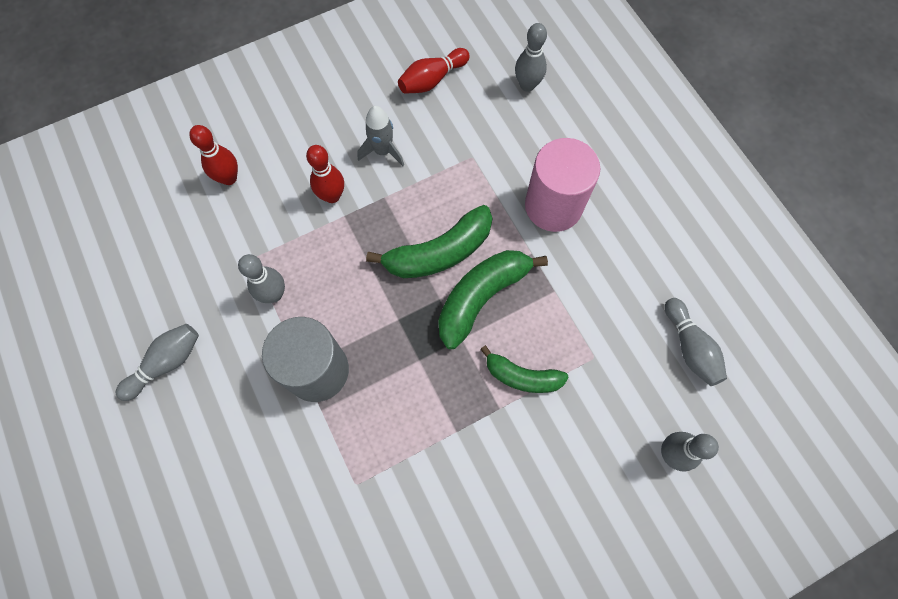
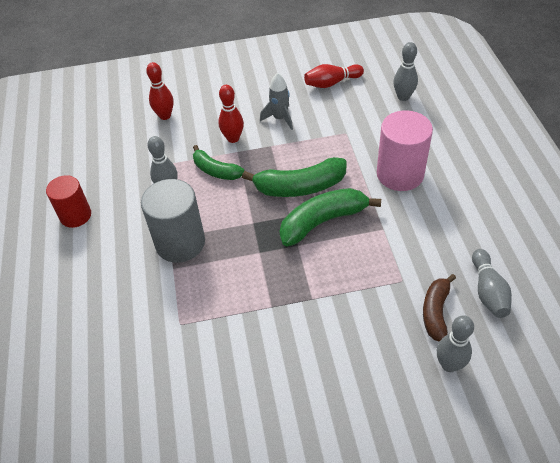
camera: 20 degrees right, 20 degrees down
grey bowling pin [116,324,199,401] -> red cylinder [46,175,91,228]
green banana [480,345,568,393] -> green banana moved to [193,145,244,180]
none -> brown banana [423,274,456,342]

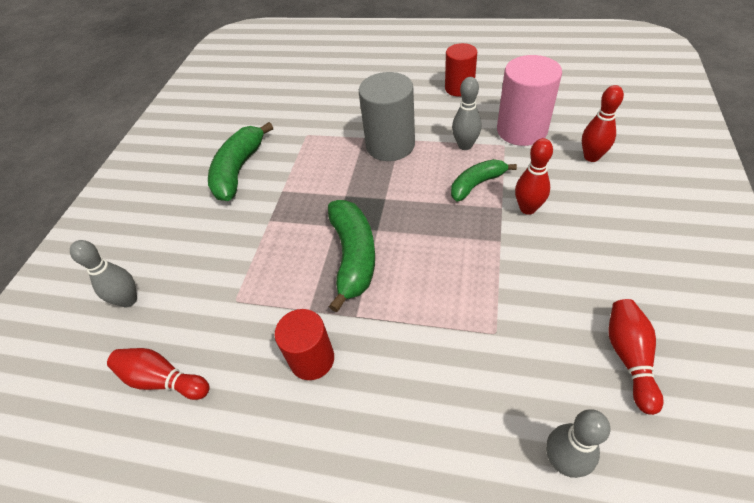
camera: 115 degrees right, 0 degrees up
green banana [242,157,346,197] -> green banana moved to [208,122,273,201]
grey rocket [260,73,293,130] -> none
pink cylinder [377,110,433,191] -> pink cylinder moved to [497,55,562,146]
brown banana [423,274,456,342] -> none
grey bowling pin [472,249,512,318] -> red bowling pin [107,348,210,400]
none -> red cylinder [275,309,334,380]

